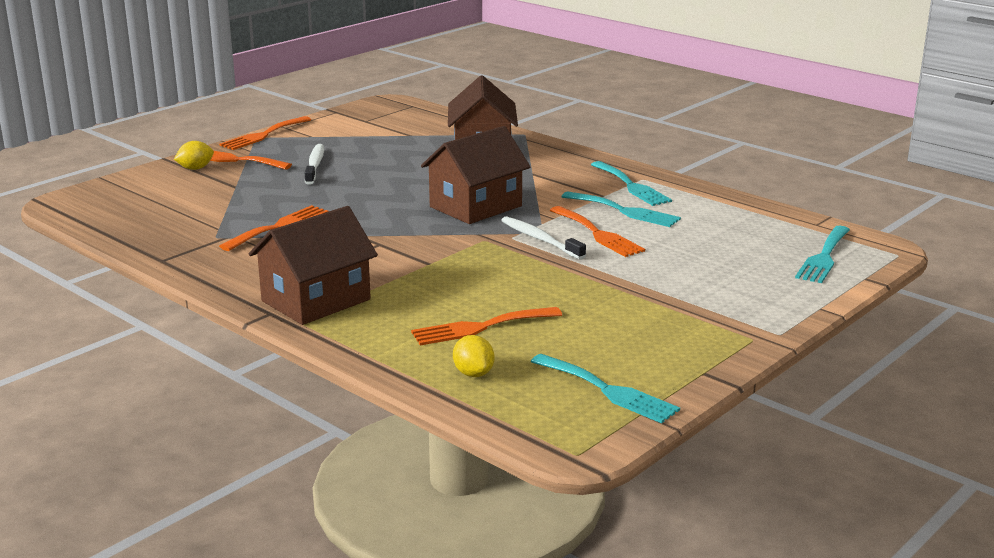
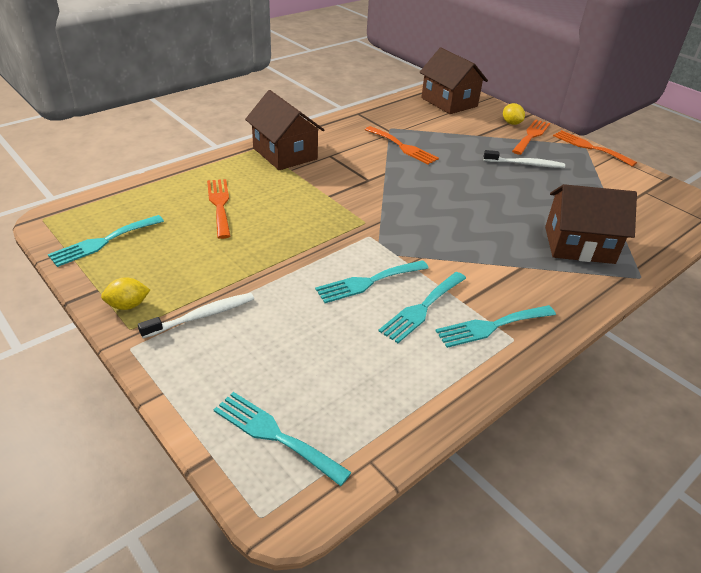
camera: 95 degrees right, 15 degrees up
brown house [421,126,530,224] -> brown house moved to [420,48,488,114]
yellow lemon [453,335,494,377] -> yellow lemon moved to [101,277,150,310]
white toothbrush [501,216,586,260] -> white toothbrush moved to [138,293,254,338]
orange fork [550,206,645,257] -> turquoise fork [315,260,429,303]

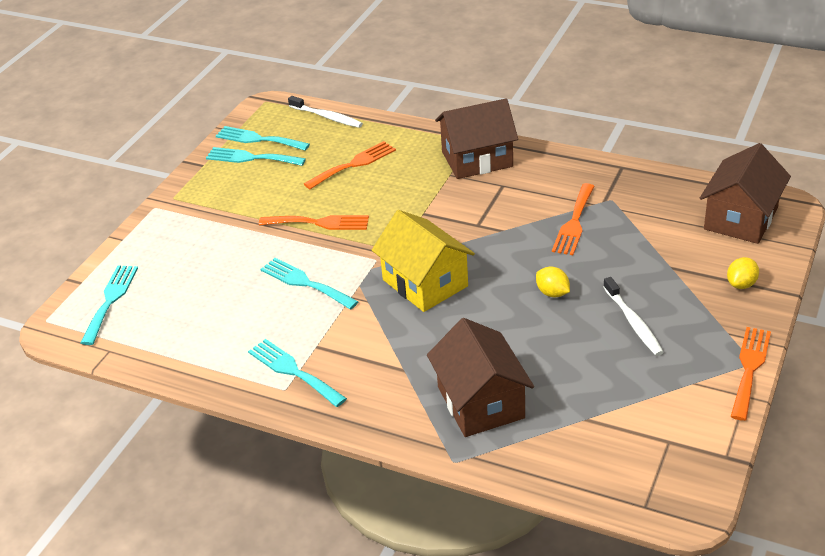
camera: 70 degrees right, 0 degrees up
yellow lemon [101,277,150,310] -> yellow lemon moved to [536,267,570,297]
white toothbrush [138,293,254,338] -> white toothbrush moved to [288,96,363,128]
brown house [245,90,324,170] -> brown house turned 45 degrees clockwise [435,99,518,179]
turquoise fork [378,272,466,343] -> turquoise fork moved to [206,147,306,166]
orange fork [512,119,550,155] -> orange fork moved to [259,215,369,230]
none -> yellow house [372,210,475,312]

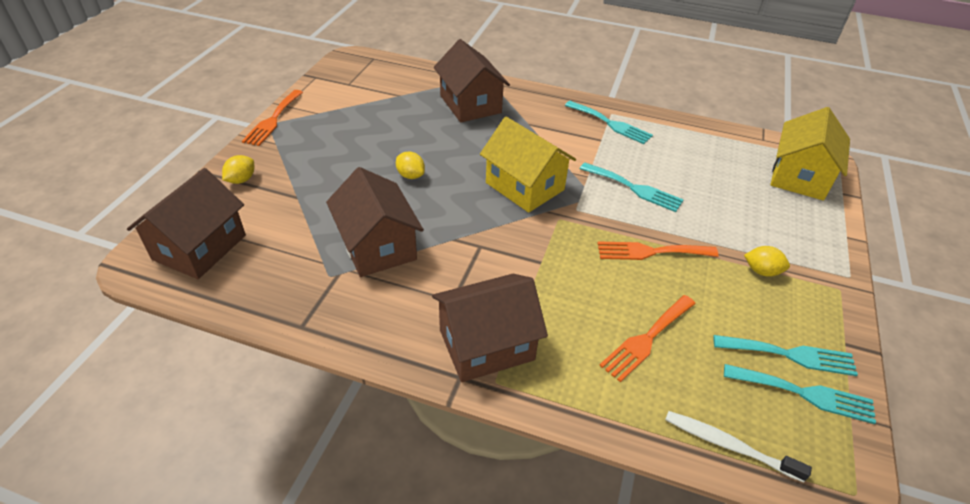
camera: 170 degrees right, 5 degrees up
turquoise fork [81,265,138,345] -> yellow house [770,107,850,201]
orange fork [552,183,595,255] -> brown house [326,167,424,277]
white toothbrush [603,277,664,356] -> none
none -> yellow lemon [744,246,790,277]

